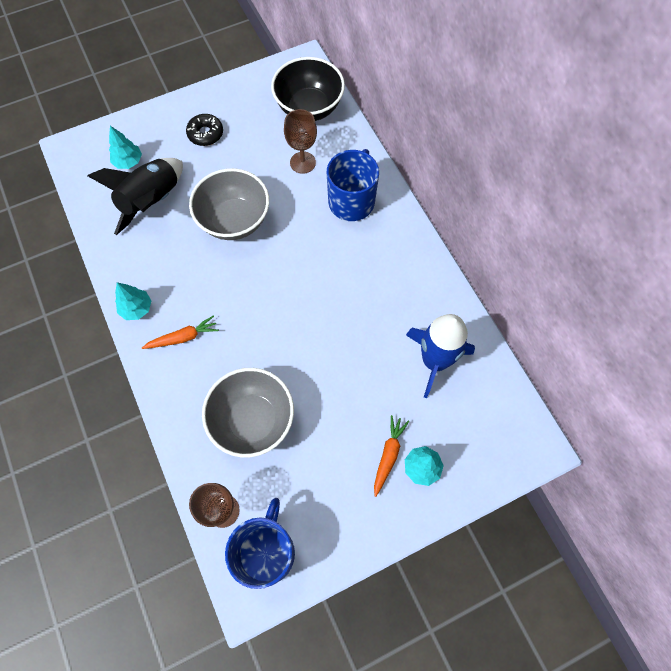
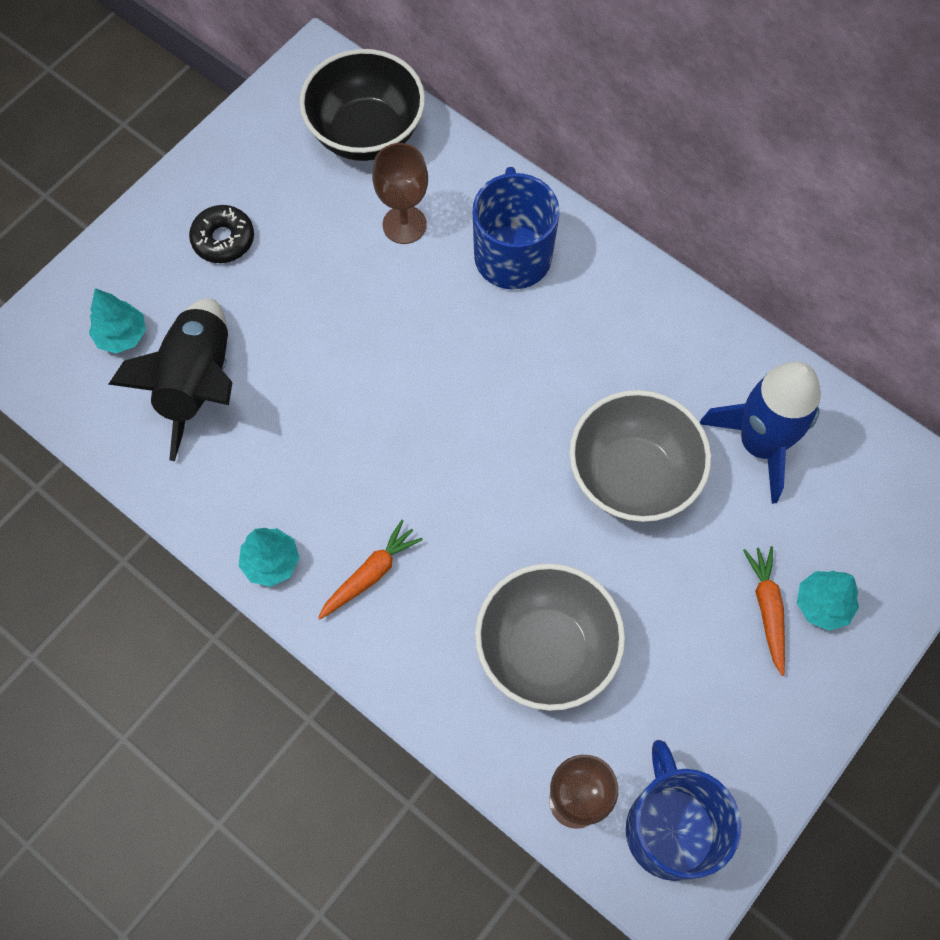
camera: 25 degrees left, 0 degrees up
grey bowl [189,168,269,240] -> grey bowl moved to [569,390,711,522]

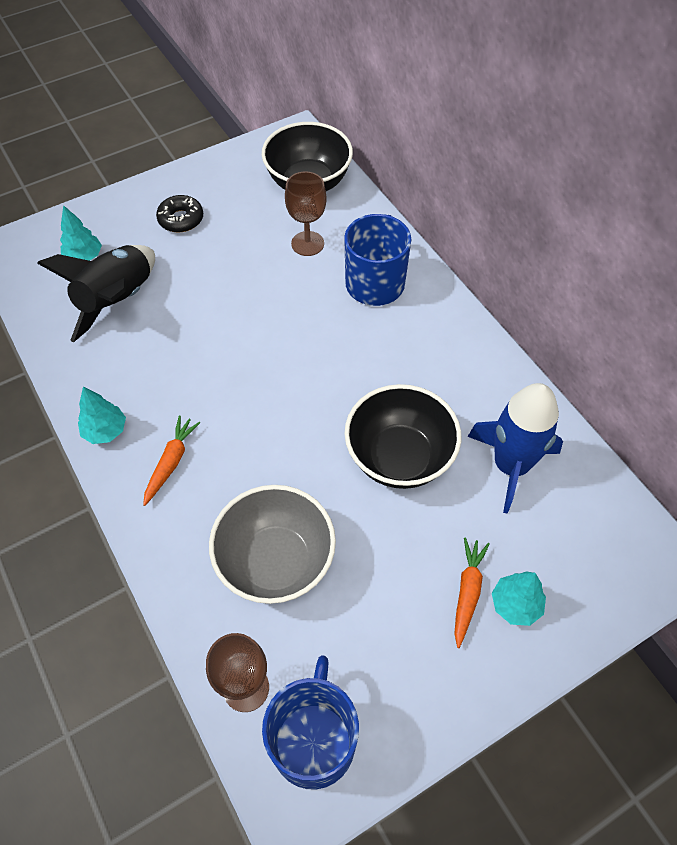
camera: 20 degrees right, 10 degrees down
orange carrot [318,520,423,620] -> orange carrot turned 45 degrees counterclockwise [143,416,200,506]
grey bowl [569,390,711,522] -> black bowl [344,384,461,489]

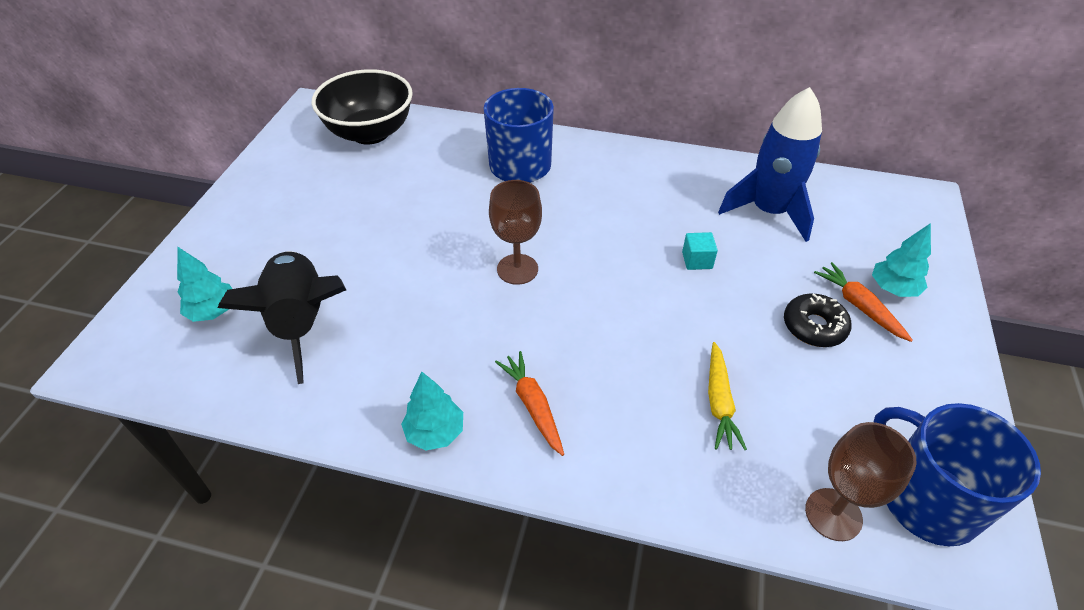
camera: 45 degrees left, 10 degrees down
black donut [156,195,203,232] -> black donut moved to [784,293,851,347]
grey bowl [209,485,336,604] -> yellow carrot [708,342,747,450]
brown goblet [285,171,327,256] -> brown goblet moved to [489,180,542,285]
black bowl [344,384,461,489] -> turquoise cube [682,232,718,270]

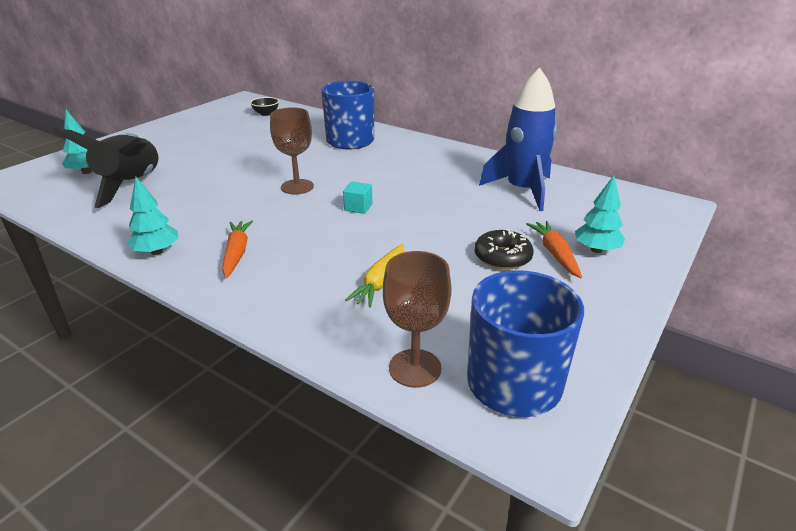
camera: 20 degrees right, 15 degrees down
black bowl [312,69,413,144] -> black bowl [250,97,279,116], size x0.41
turquoise cube [682,232,718,270] -> turquoise cube moved to [343,182,372,214]

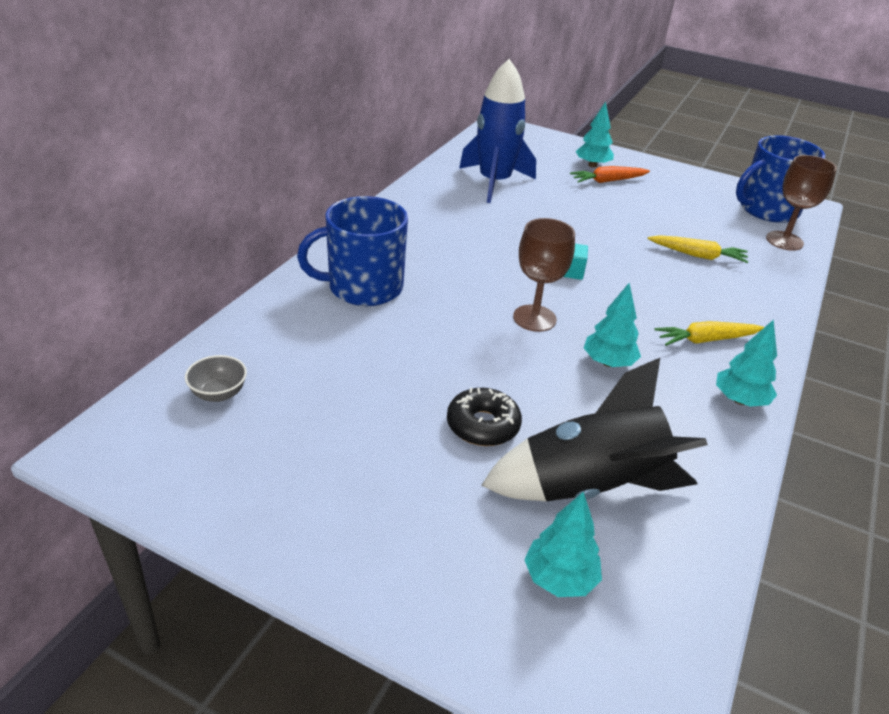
camera: 100 degrees left, 5 degrees up
orange carrot [222,221,253,278] -> yellow carrot [654,321,764,346]
black bowl [250,97,279,116] -> grey bowl [185,355,247,402]
black donut [474,229,533,270] -> black donut moved to [447,388,522,446]
none -> turquoise tree [584,283,641,367]

